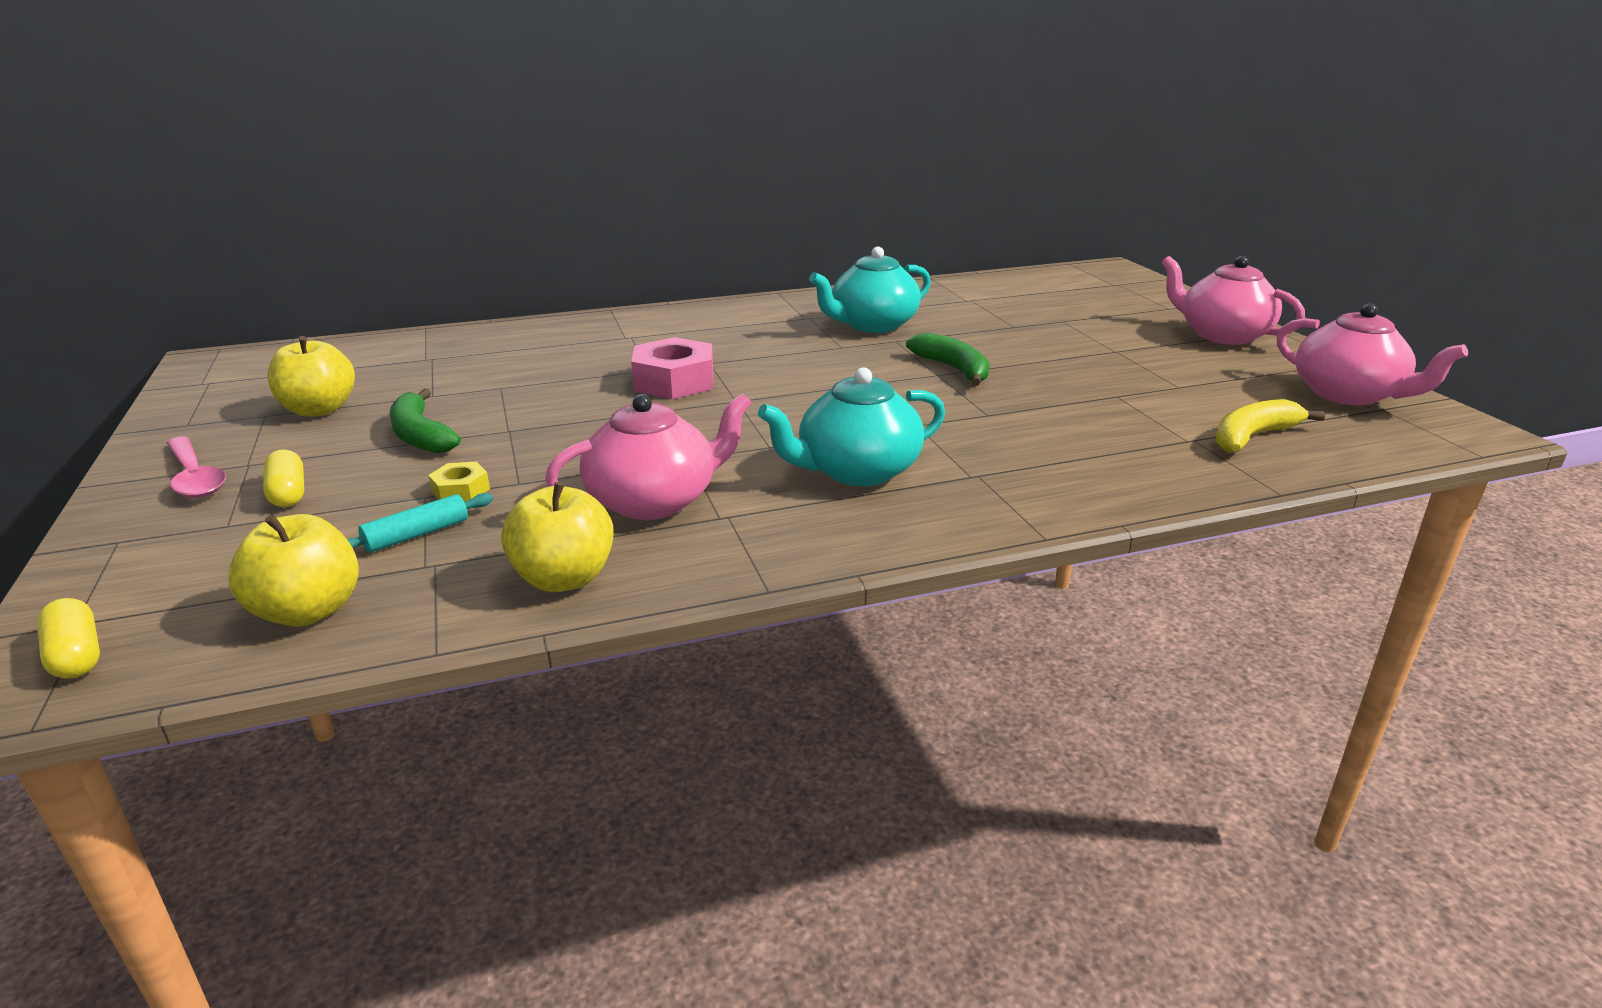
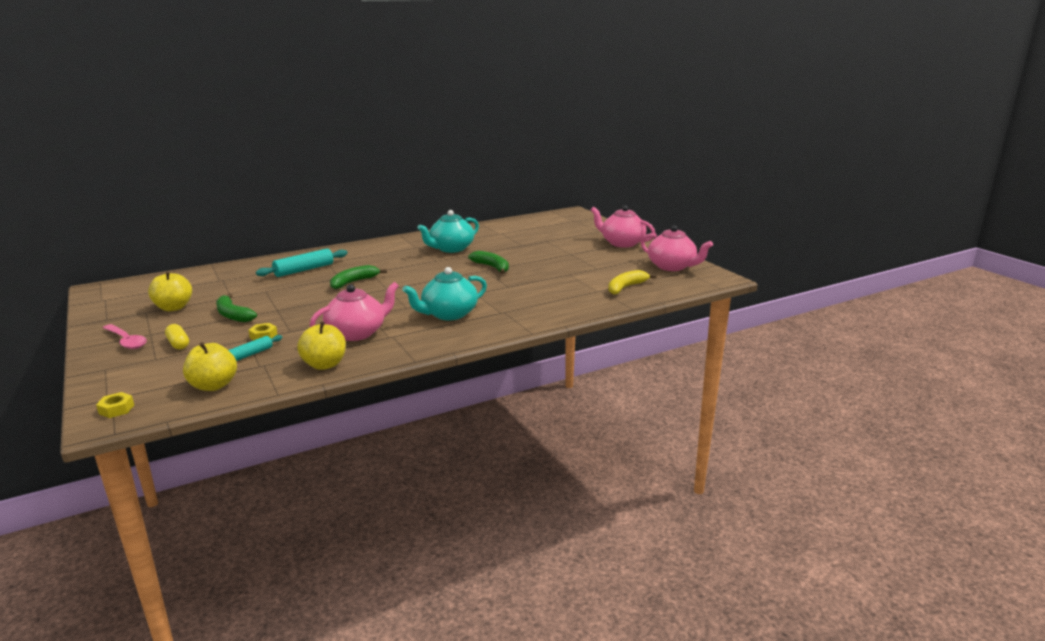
camera: 10 degrees left, 5 degrees down
yellow capsule [37,598,100,679] -> yellow nut [96,392,134,418]
pink nut [631,337,713,399] -> green banana [330,265,387,289]
none -> turquoise rolling pin [256,249,347,277]

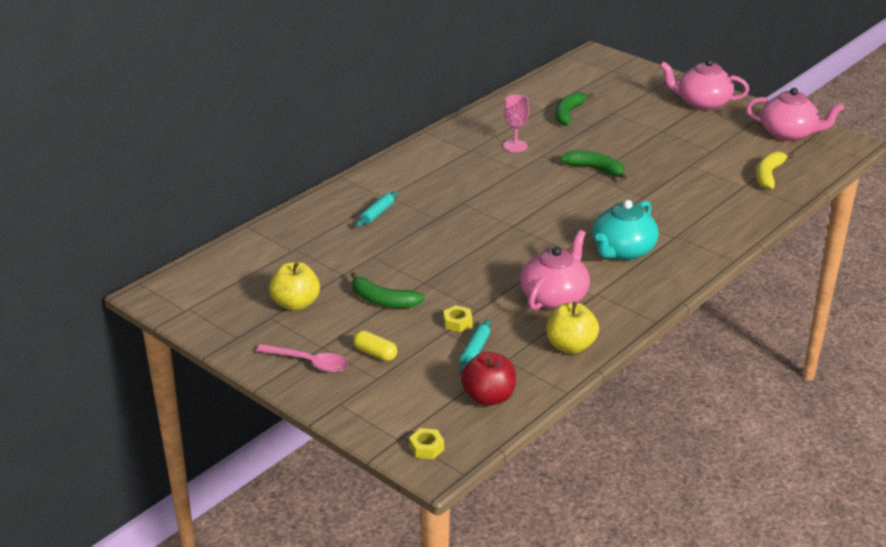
camera: 20 degrees left, 10 degrees up
yellow apple [183,342,237,391] -> red apple [461,352,516,406]
turquoise rolling pin [256,249,347,277] -> turquoise rolling pin [356,191,398,227], size x0.60
green banana [330,265,387,289] -> green banana moved to [555,92,594,126]
turquoise teapot [417,210,479,253] -> pink goblet [503,95,529,152]

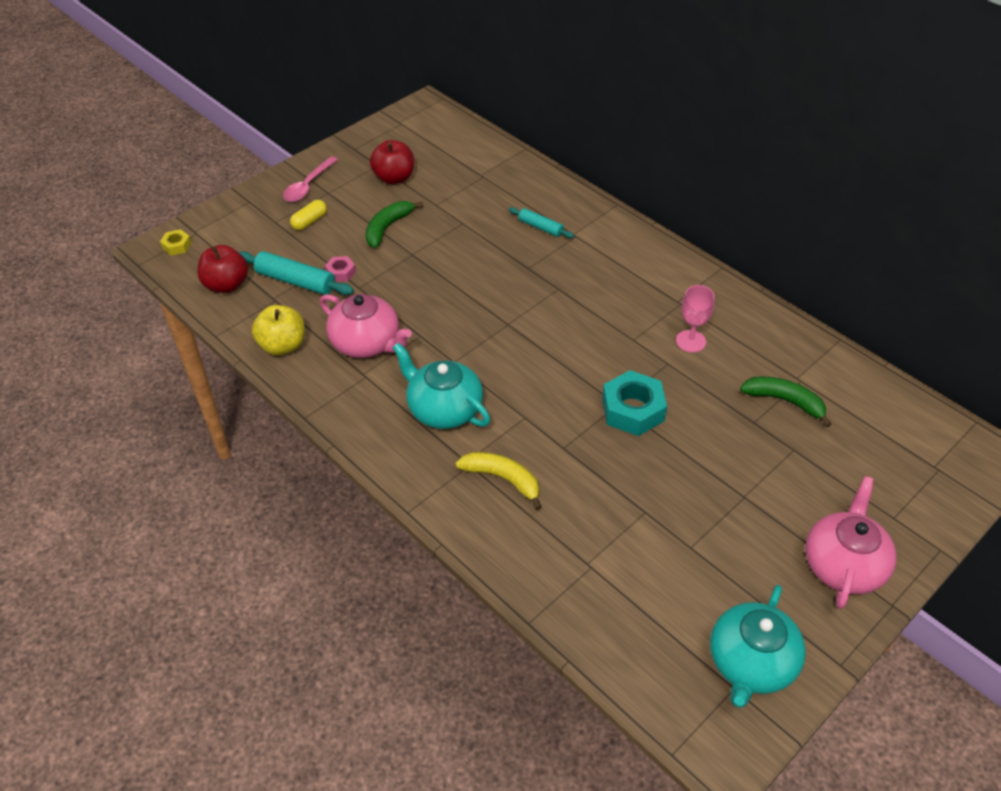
camera: 95 degrees right, 15 degrees up
yellow apple [269,262,320,311] -> red apple [370,140,414,184]
yellow nut [443,305,473,332] -> pink nut [325,256,356,282]
turquoise rolling pin [459,319,491,372] -> turquoise rolling pin [238,251,354,295], size x1.66
green banana [560,150,627,181] -> turquoise nut [602,370,667,436]
pink teapot [746,88,844,141] -> turquoise teapot [710,585,806,708]
yellow banana [756,151,794,189] -> yellow banana moved to [456,452,541,510]

